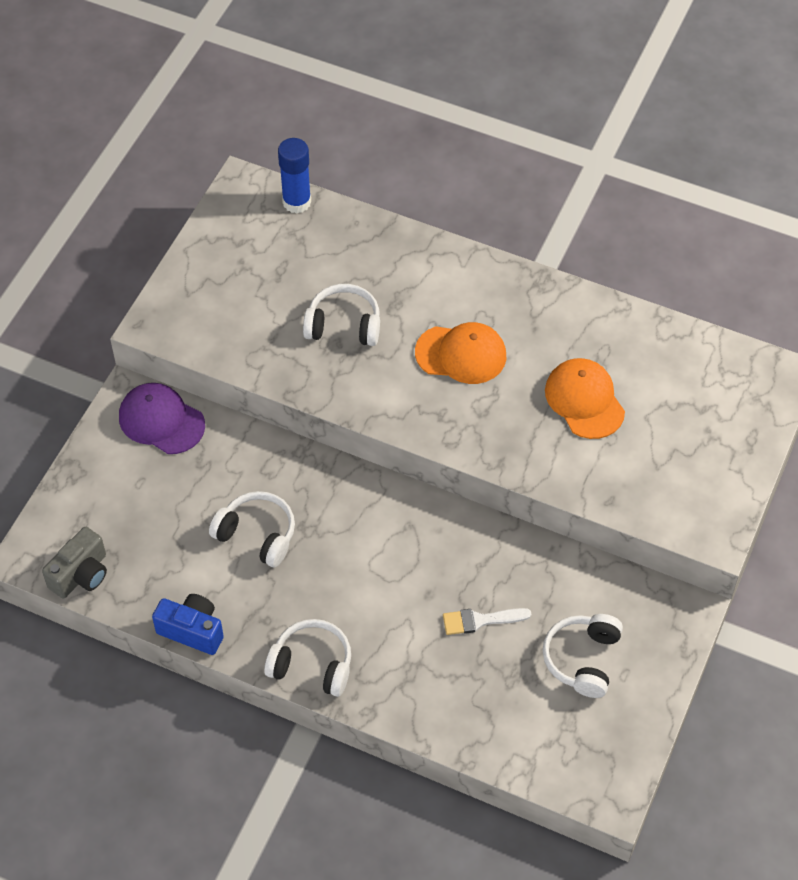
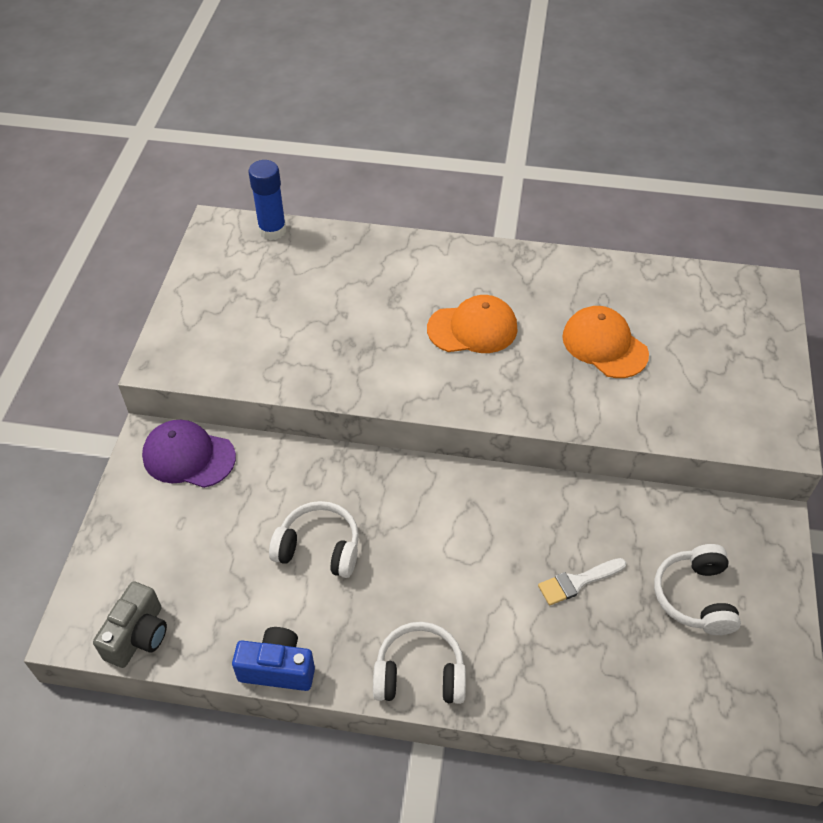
camera: 15 degrees left, 5 degrees down
white headphones [303,284,380,346] -> none

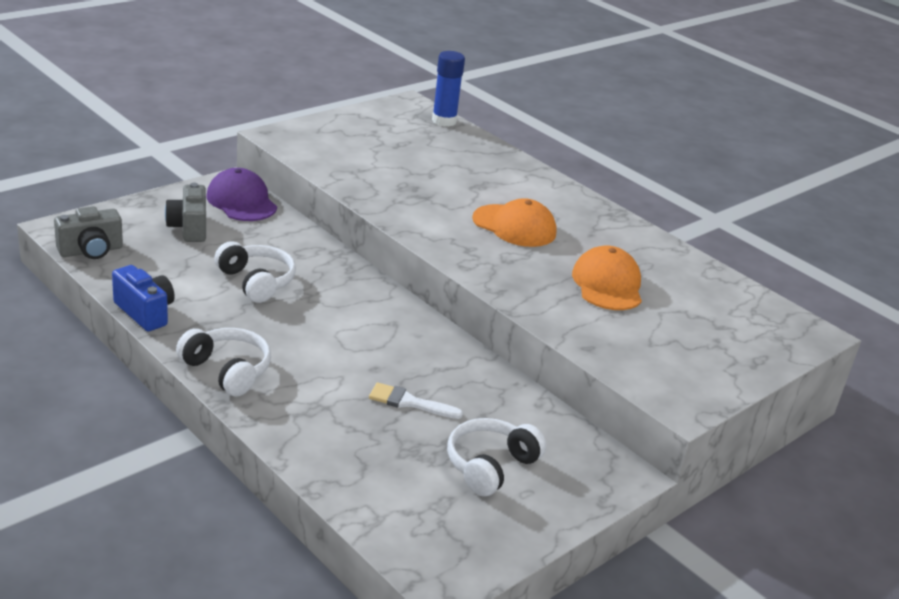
camera: 35 degrees right, 20 degrees down
none -> grey camera [165,183,206,242]

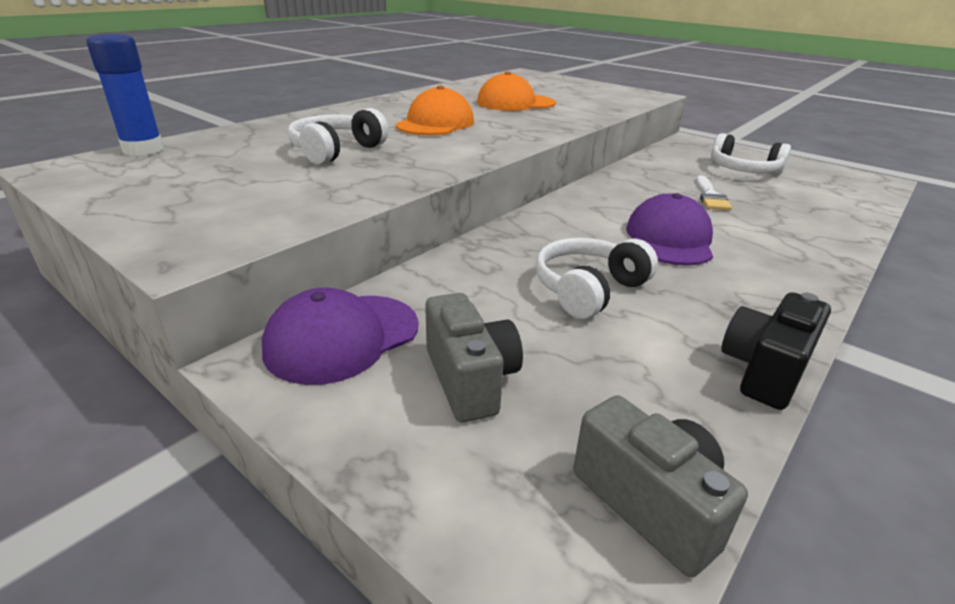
camera: 95 degrees left, 0 degrees up
blue camera [112,265,175,331] -> black camera [721,292,831,410]
grey camera [165,183,206,242] -> grey camera turned 90 degrees counterclockwise [425,293,523,422]
white headphones [176,328,271,397] -> white headphones moved to [288,108,389,165]
none -> purple cap [626,193,713,266]

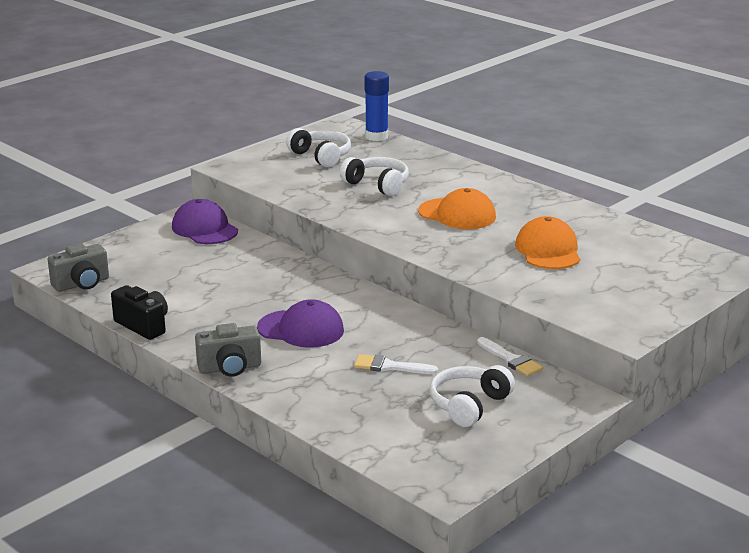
camera: 95 degrees right, 5 degrees down
grey camera [425,293,523,422] -> grey camera moved to [195,323,261,377]
white headphones [536,238,658,319] -> white headphones moved to [286,128,351,168]
none -> white brush [477,337,543,376]

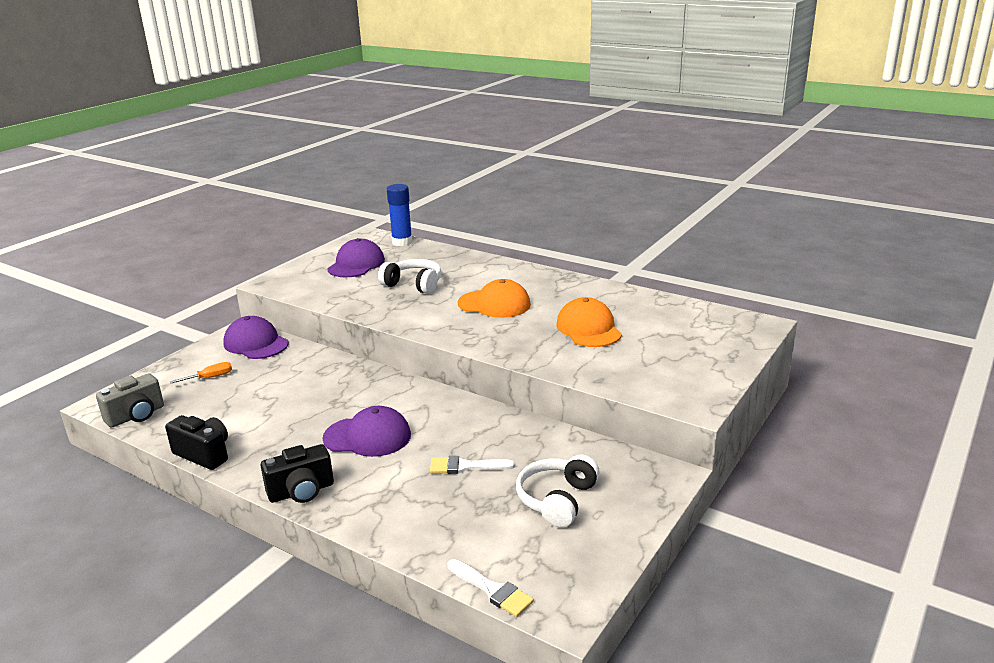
camera: 10 degrees left, 0 degrees up
grey camera [195,323,261,377] -> black camera [260,444,334,503]
white headphones [286,128,351,168] -> purple cap [327,238,385,277]
white brush [477,337,543,376] -> white brush moved to [447,559,534,617]
none -> orange screwdriver [170,362,232,384]

